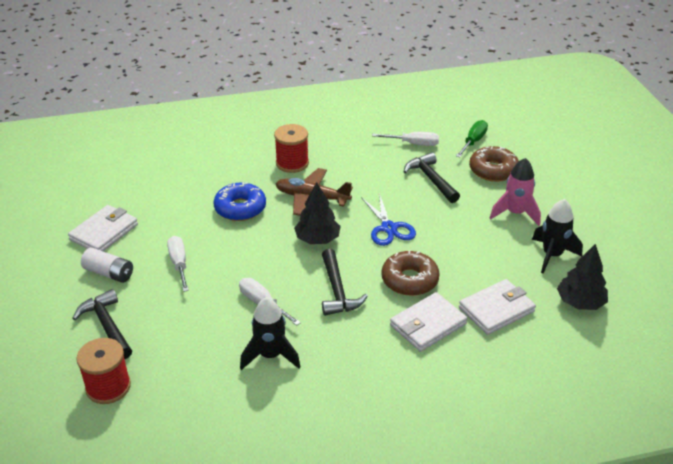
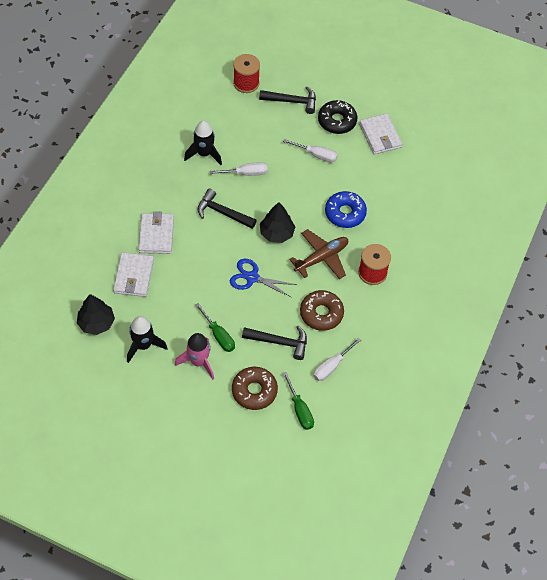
camera: 125 degrees right, 20 degrees up
white battery [81,248,133,283] -> black donut [318,100,358,134]
brown donut [381,250,440,296] -> brown donut moved to [300,290,344,331]
none -> green screwdriver [195,303,235,352]

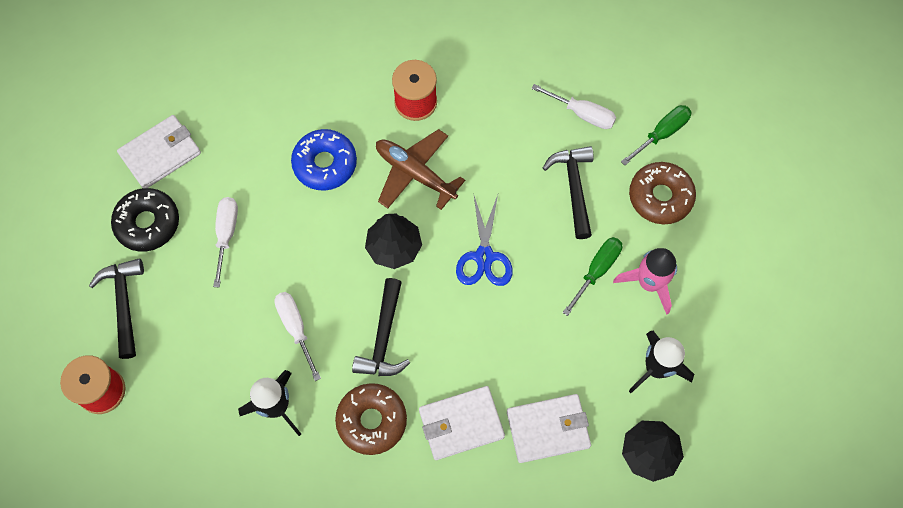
camera: 105 degrees left, 10 degrees up
brown donut [300,290,344,331] -> brown donut moved to [335,383,407,455]

